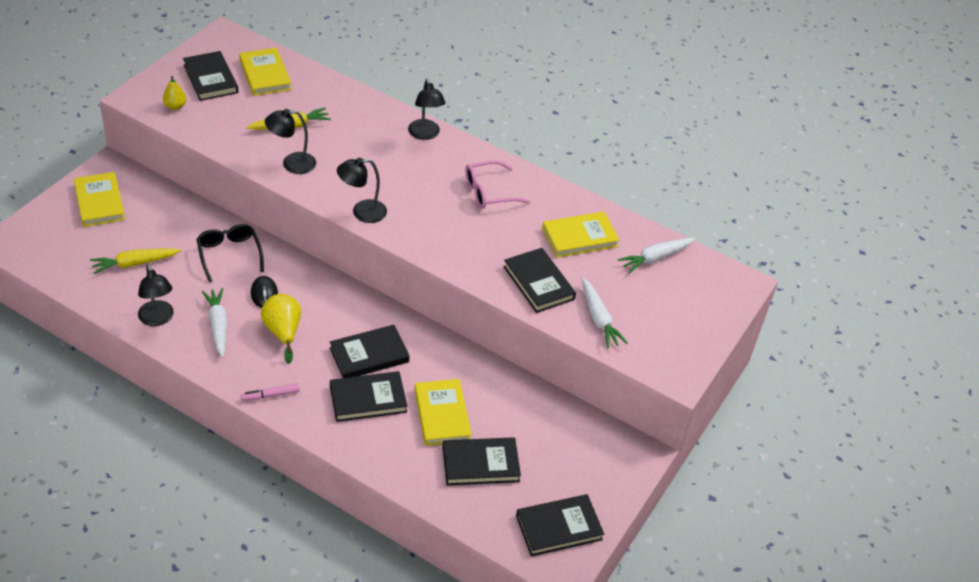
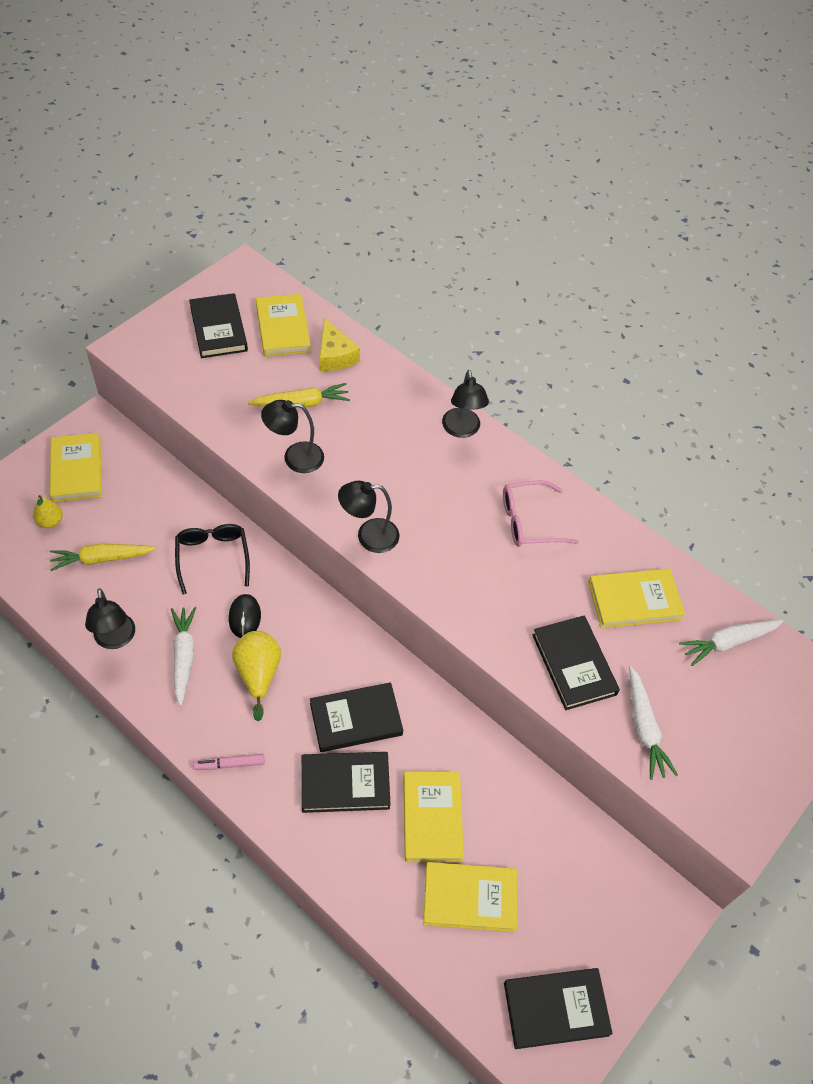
camera: 10 degrees right, 10 degrees up
yellow pear [163,76,186,110] -> yellow pear moved to [33,495,63,528]
black book [442,437,521,485] -> yellow book [423,862,517,932]
none -> yellow cheese [320,318,360,371]

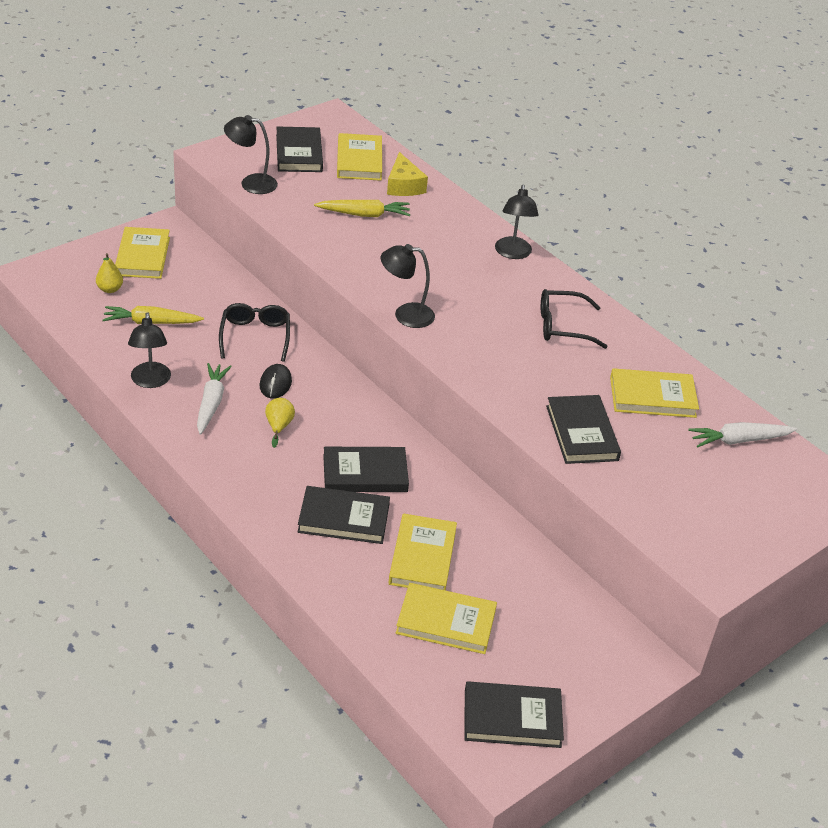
camera: 10 degrees right, 15 degrees down
pink marker [193,754,265,770] -> none
yellow pear [232,631,281,721] -> yellow pear [265,398,295,448], size x0.63
black lamp [261,400,324,473] -> black lamp moved to [224,115,278,194]
pink glasses [503,480,579,547] -> black glasses [541,289,608,349]
white carrot [629,666,678,780] -> none

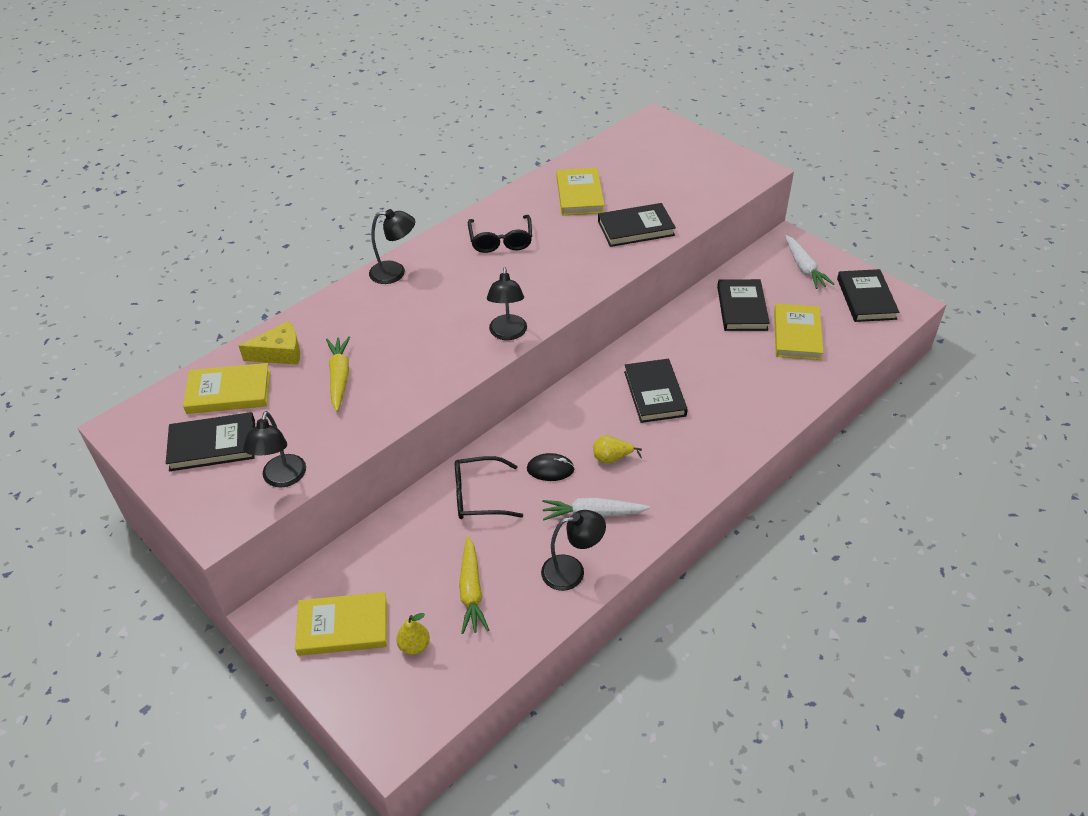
camera: 90 degrees left, 5 degrees up
black book [298,486,390,544] -> black book moved to [717,279,770,331]
yellow book [388,514,457,591] -> none
white carrot [688,422,797,448] -> white carrot moved to [785,235,834,289]

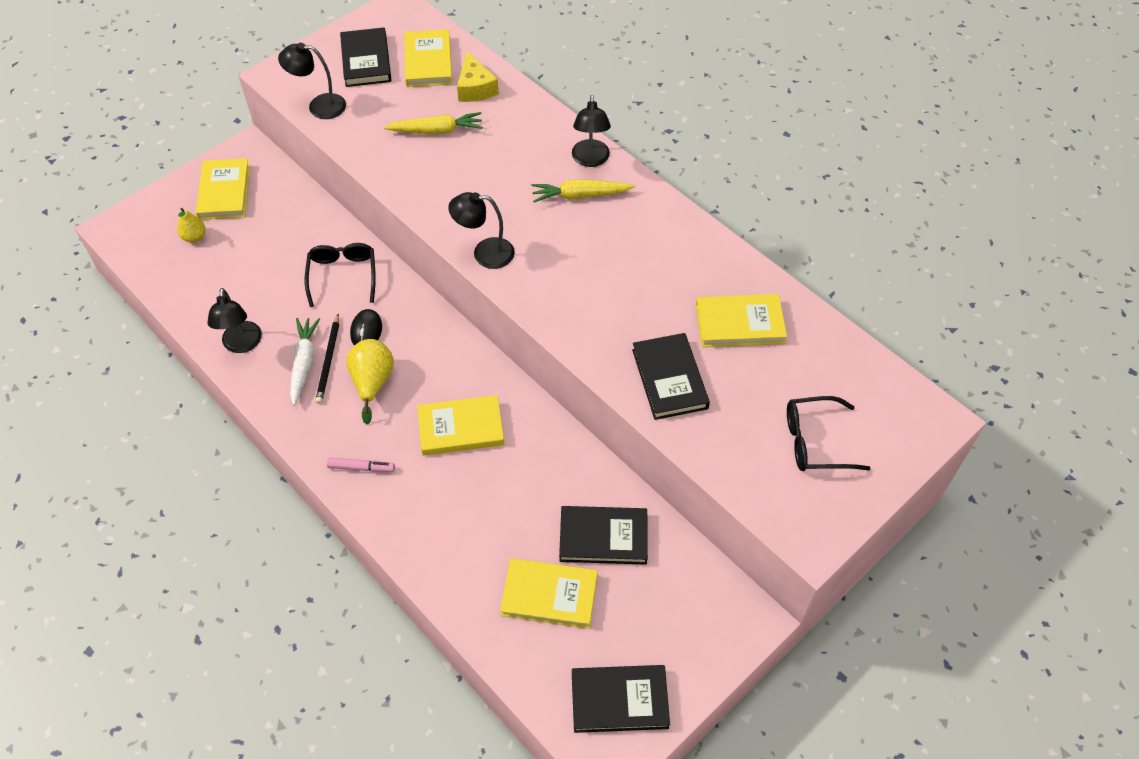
camera: 90 degrees right, 10 degrees up
yellow carrot [459,536,489,634] -> yellow carrot moved to [531,179,635,202]
black glasses [468,215,532,253] -> black glasses moved to [787,396,871,471]
yellow pear [593,435,642,464] -> yellow pear [346,339,394,424], size x1.58
black book [624,359,688,423] -> yellow book [417,395,504,456]
white carrot [785,235,834,289] -> none
none -> black pencil [315,314,339,404]
none -> pink marker [327,458,395,472]

